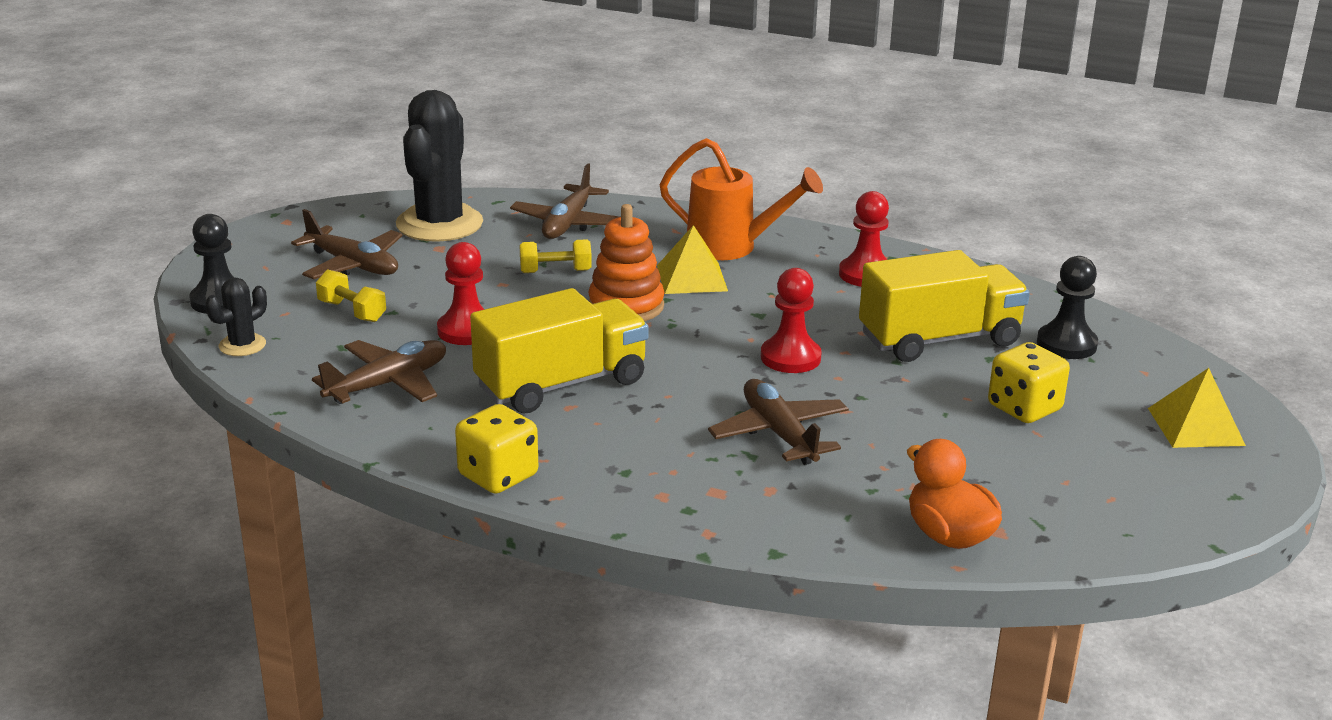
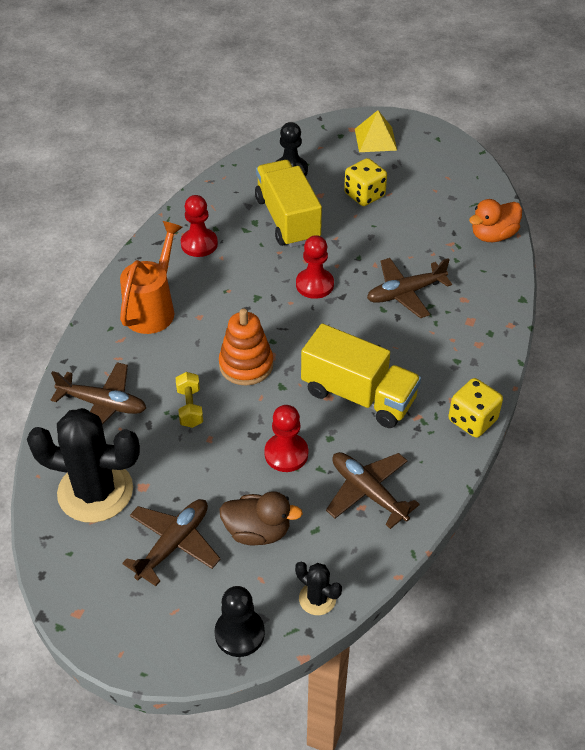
camera: 90 degrees left, 20 degrees up
yellow dumbbell [316,269,386,322] -> brown duck [219,491,303,546]
yellow truck [470,288,649,413] -> yellow truck turned 150 degrees clockwise [301,323,421,428]
yellow pyramid [657,225,728,294] -> none

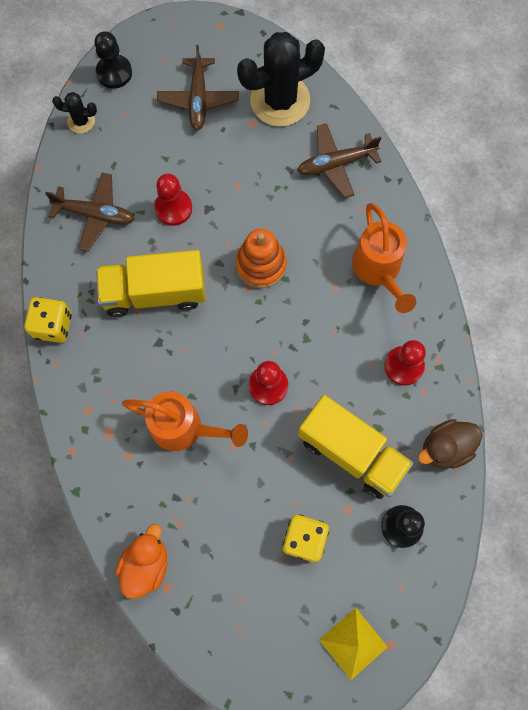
camera: 145 degrees right, 25 degrees up
yellow dumbbell [176,372,203,428] -> none
brown duck [219,491,303,546] -> brown duck moved to [418,419,482,469]
brown plane [367,258,452,318] -> orange watering can [122,391,248,451]

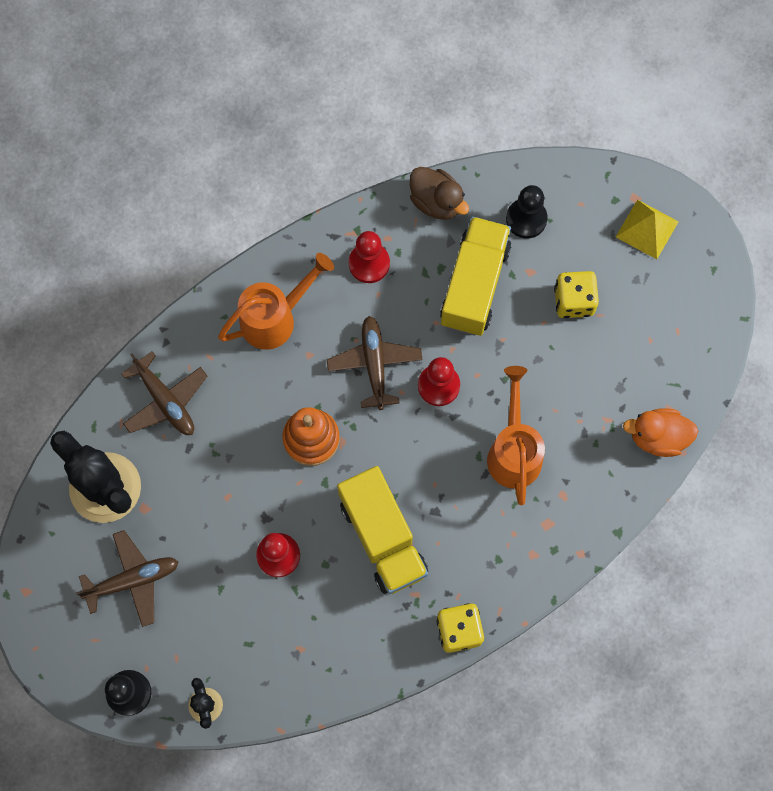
camera: 110 degrees left, 0 degrees up
brown plane [45,173,134,251] -> brown plane moved to [327,316,423,410]

